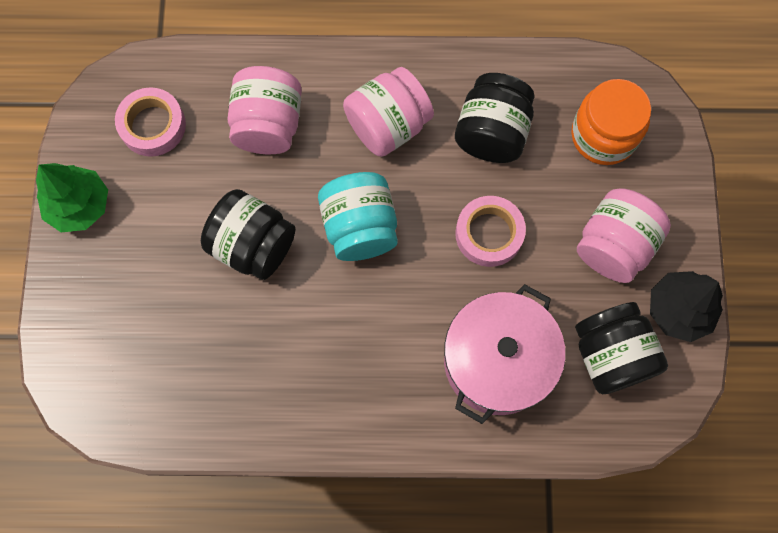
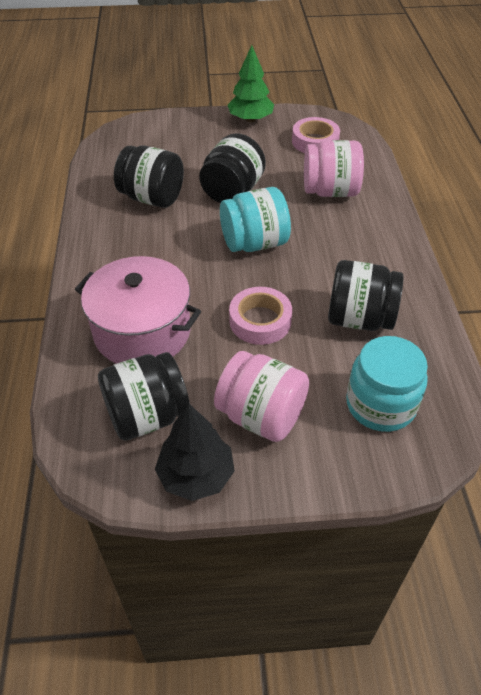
camera: 85 degrees right, 25 degrees down
pink jar [343,67,434,157] -> none
orange jar [572,79,651,165] -> turquoise jar [346,336,428,432]
none -> black jar [114,145,184,208]

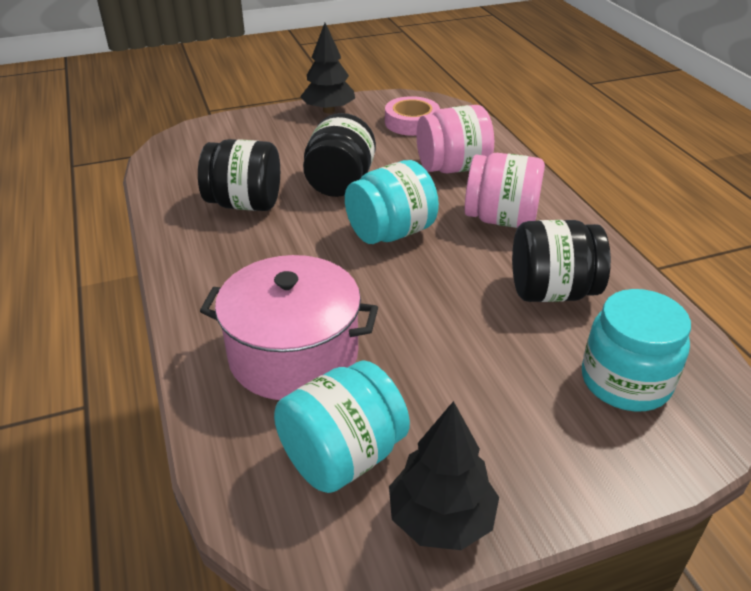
camera: 15 degrees left, 10 degrees down
black jar [98,352,190,441] -> turquoise jar [274,360,410,493]
pink jar [214,351,309,442] -> pink jar moved to [465,153,545,228]
green tree [228,45,274,122] -> black tree [300,23,355,113]
pink tape [229,287,292,345] -> none

